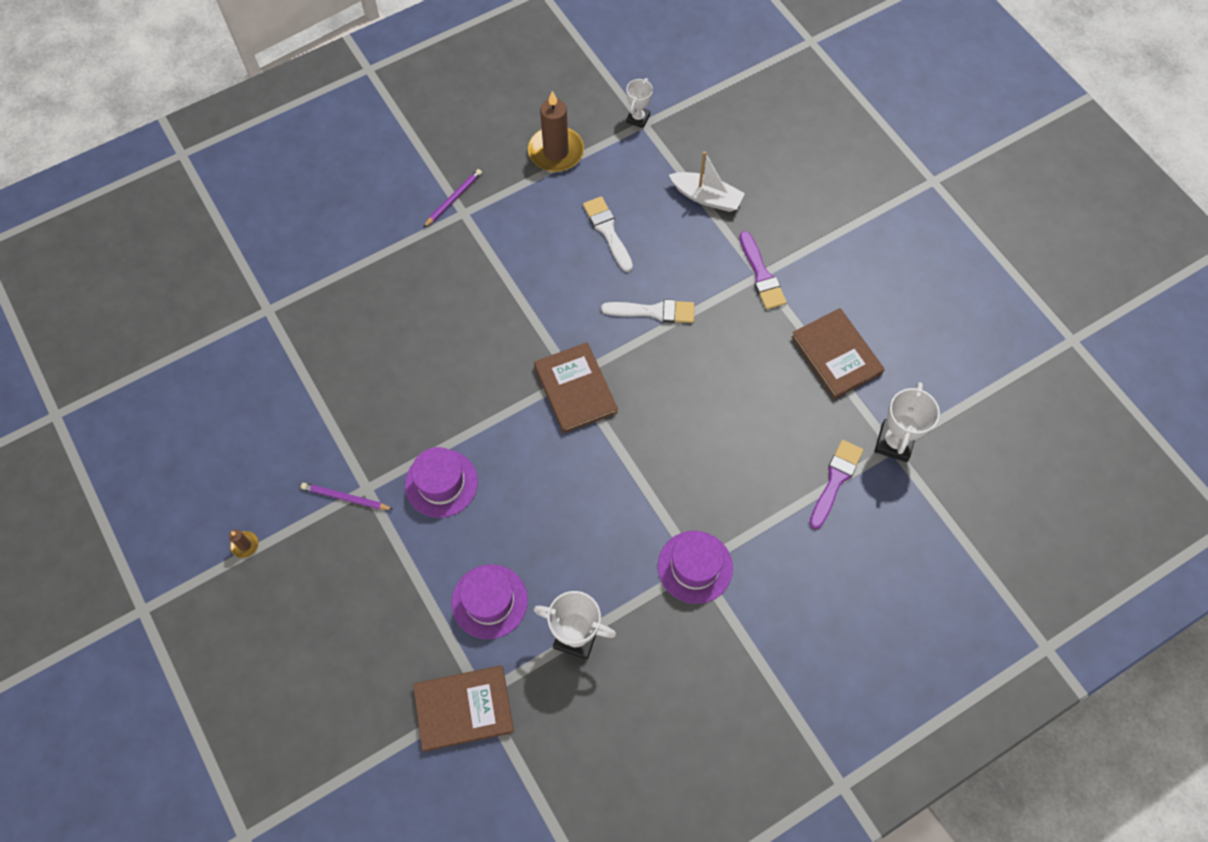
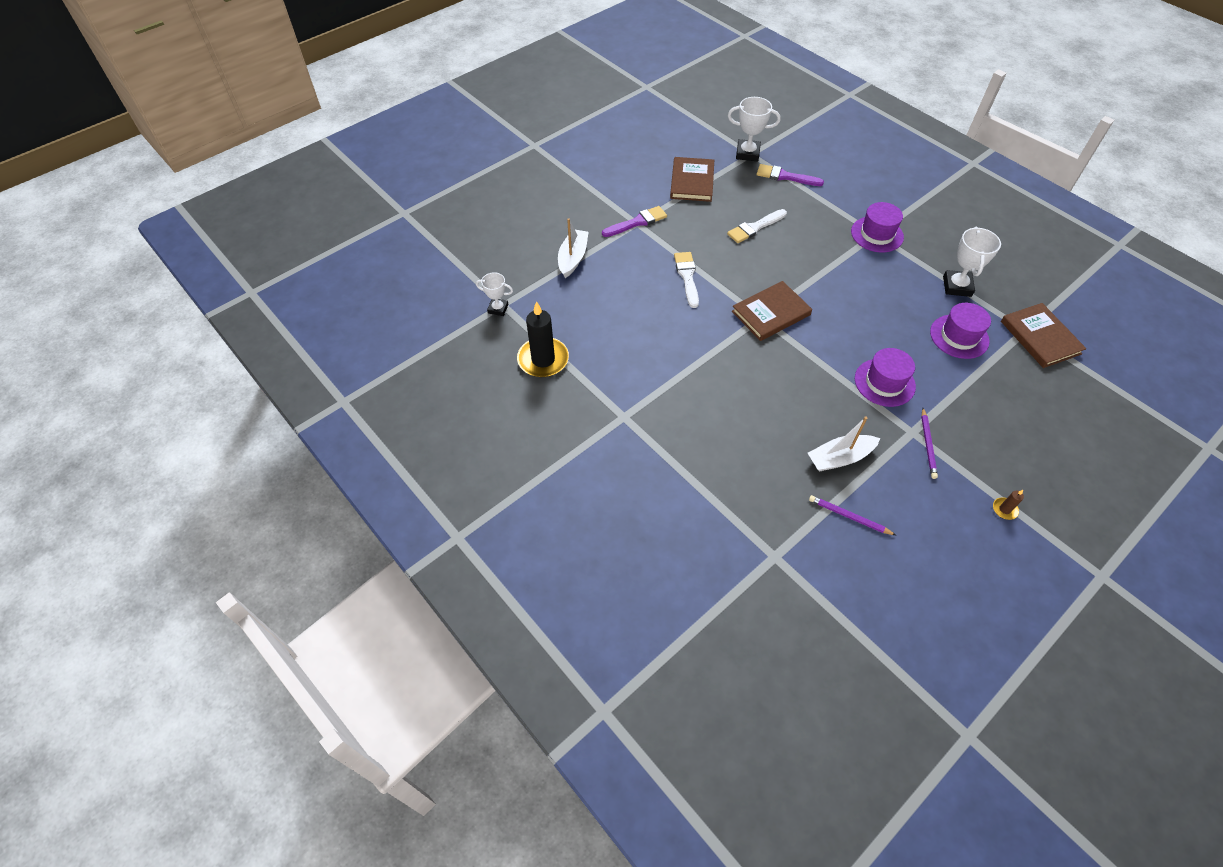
camera: 100 degrees left, 10 degrees down
purple pencil [423,169,482,228] -> purple pencil moved to [809,495,896,535]
brown candle [528,91,584,172] -> black candle [517,301,569,377]
white brush [583,196,633,272] -> white brush moved to [727,209,787,243]
brown book [791,308,885,399] -> brown book turned 45 degrees counterclockwise [670,157,714,202]
none -> white boat [808,416,880,472]

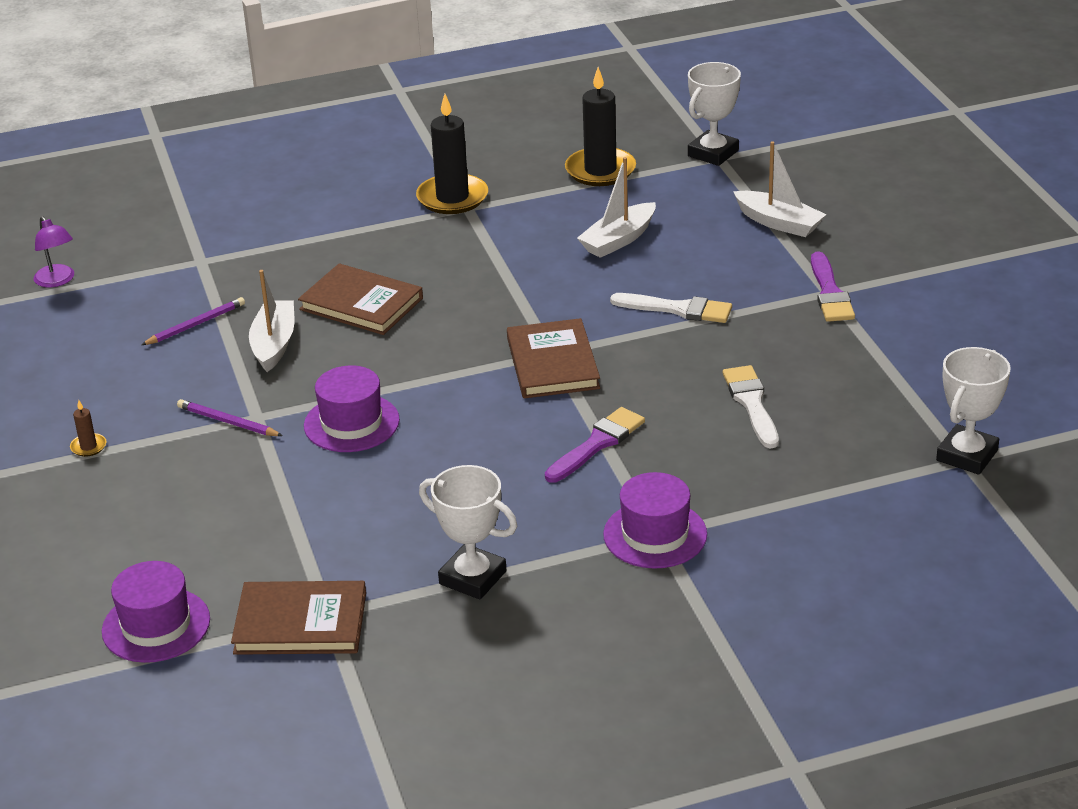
camera: 115 degrees right, 20 degrees down
white trophy [476,272,513,316] -> white trophy [688,62,741,166], size x1.58
brown book [670,157,714,202] -> brown book moved to [298,263,423,335]
purple brush [757,164,824,186] -> purple brush moved to [545,407,645,483]
purple hat [930,303,991,359] -> purple hat moved to [102,561,210,663]
none -> purple lamp [34,216,74,287]
none -> black candle [416,94,488,214]
none -> white boat [577,157,656,258]

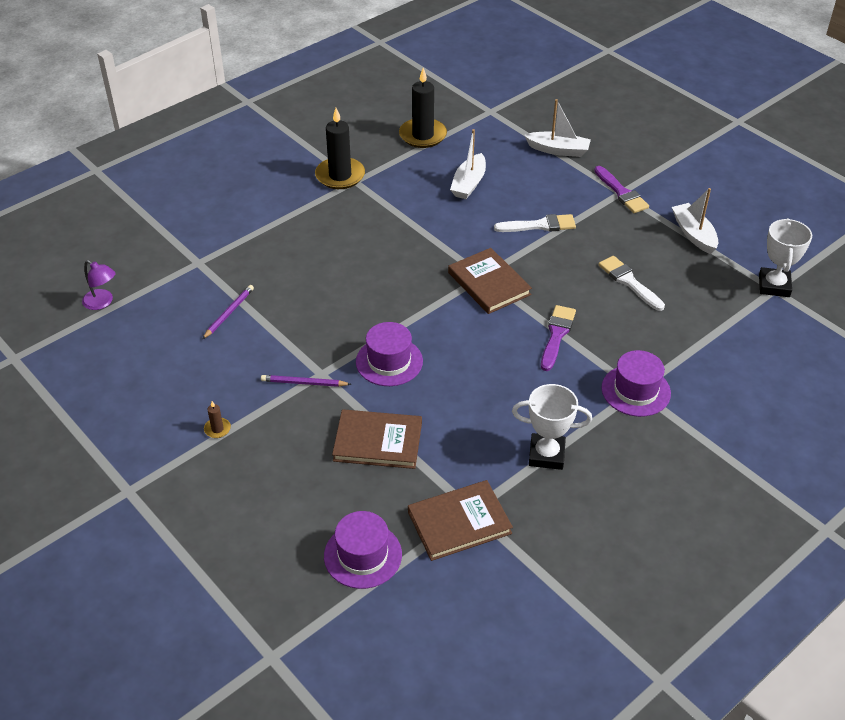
camera: 25 degrees left, 10 degrees up
white boat [249,270,294,372] -> white boat moved to [672,188,718,254]
brown book [298,263,423,335] -> brown book moved to [332,409,422,469]
white trophy [688,62,741,166] -> none

